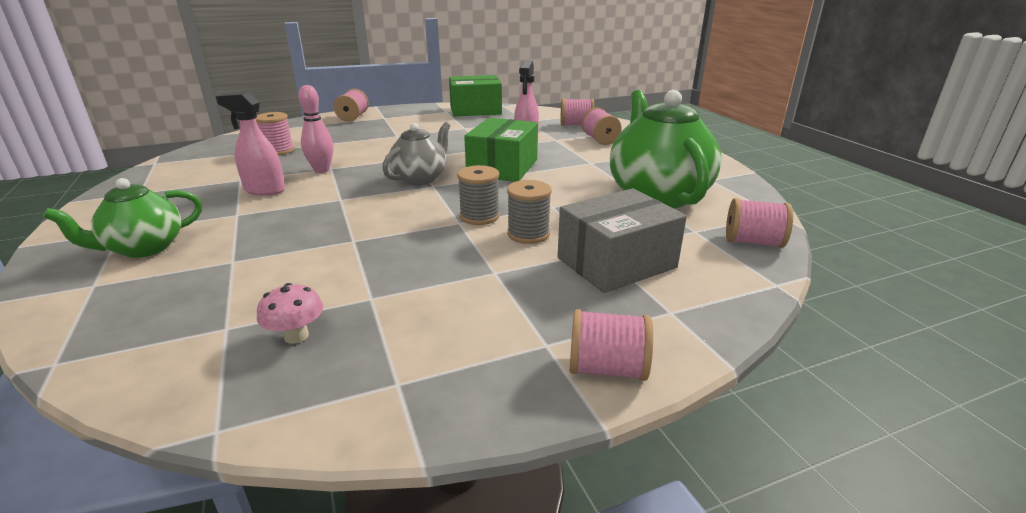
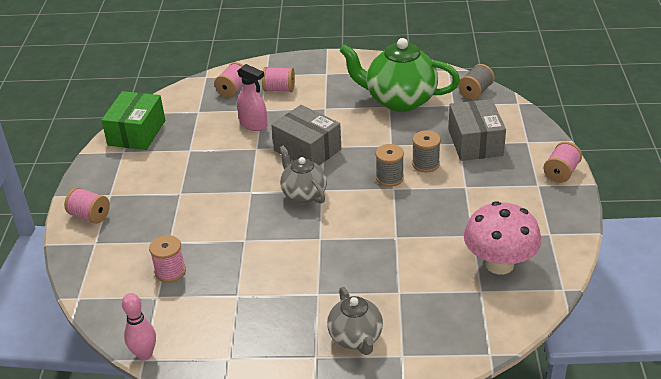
camera: 65 degrees left, 10 degrees up
green teapot [43,178,202,258] -> grey teapot [327,287,383,355]
pink spray bottle [216,92,285,196] -> none
pink mushroom [257,283,323,344] -> pink mushroom [464,201,541,275], size x2.26
pink bowling pin [298,85,334,173] -> pink bowling pin moved to [122,293,156,361]
green box [464,118,538,182] -> grey box [271,105,341,166]
pink spool [726,198,793,248] -> grey spool [458,64,495,99]

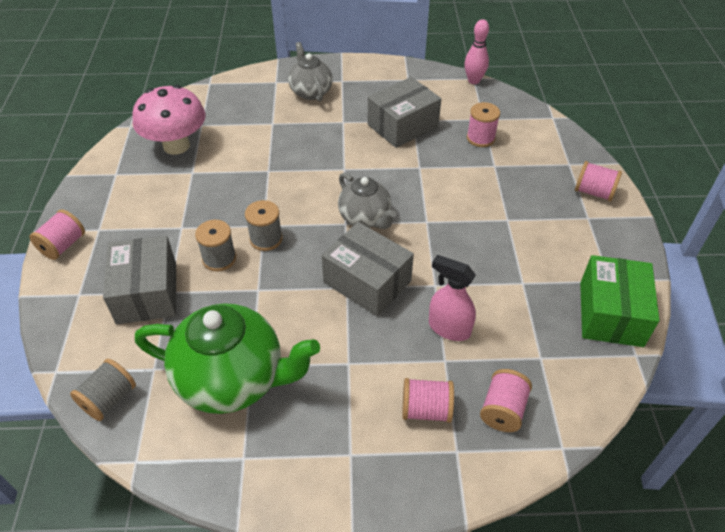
camera: 175 degrees right, 10 degrees up
none -> grey box [368,77,441,148]

